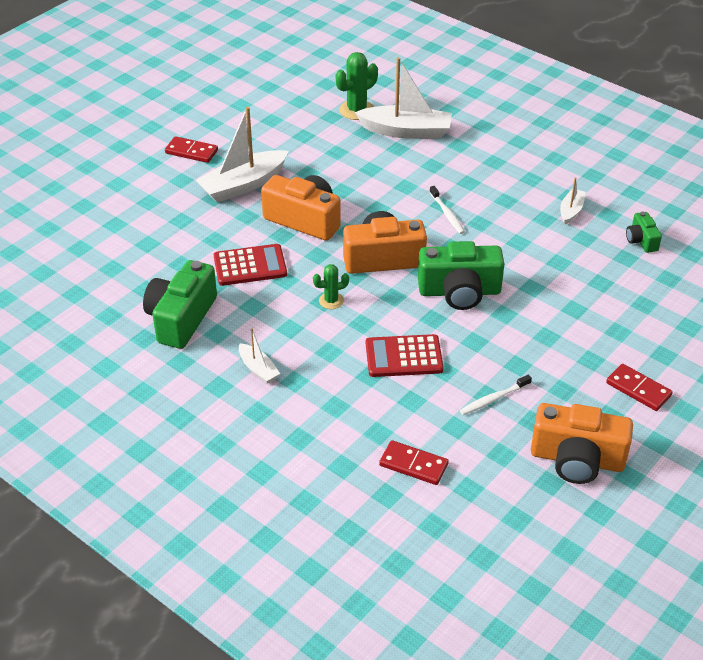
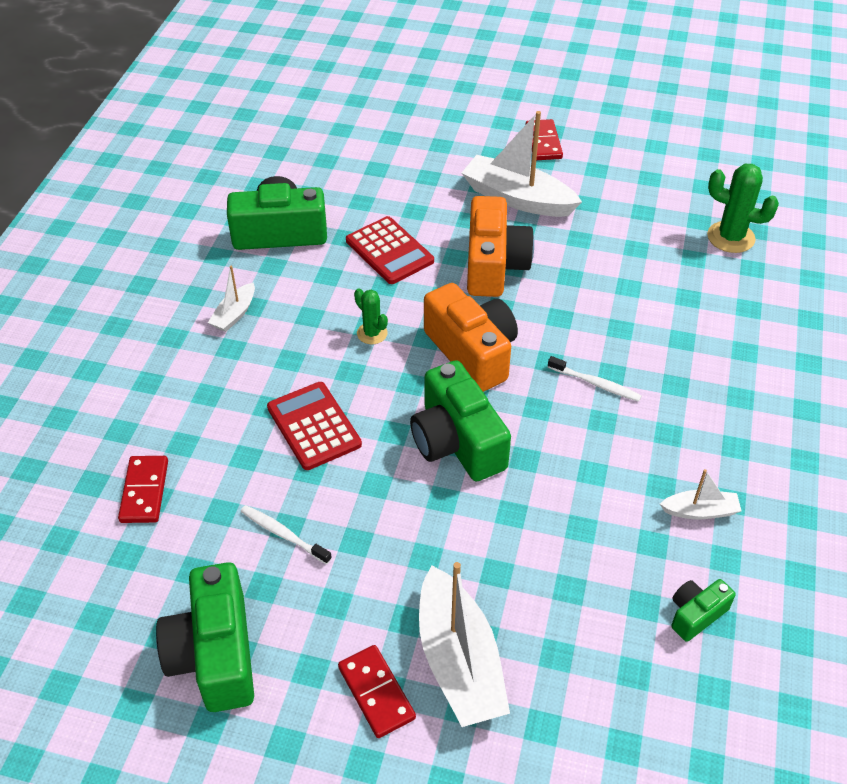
camera: 65 degrees right, 5 degrees up
white boat [355,57,452,139] -> white boat moved to [419,562,510,727]
white toothbrush [430,186,465,234] -> white toothbrush turned 105 degrees counterclockwise [548,356,642,402]
orange camera [531,403,633,484] -> green camera [156,562,254,712]
red domino [606,364,673,411] -> red domino turned 45 degrees counterclockwise [338,645,416,738]

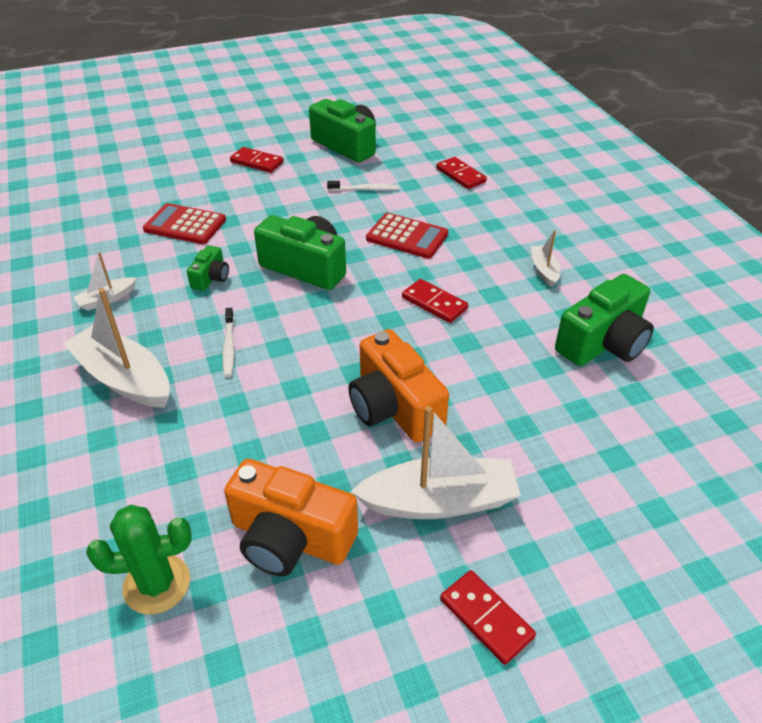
camera: 145 degrees right, 5 degrees down
red calculator [346,216,434,284] -> red calculator moved to [143,203,226,244]
green cactus [354,288,388,344] -> red domino [402,279,468,323]
white boat [419,562,510,727] -> white boat moved to [63,288,170,408]
orange camera [424,283,518,392] -> orange camera moved to [224,459,358,576]
white toothbrush [548,356,642,402] -> white toothbrush turned 90 degrees counterclockwise [222,308,235,377]
green camera [671,579,736,642] -> green camera moved to [187,245,229,291]

